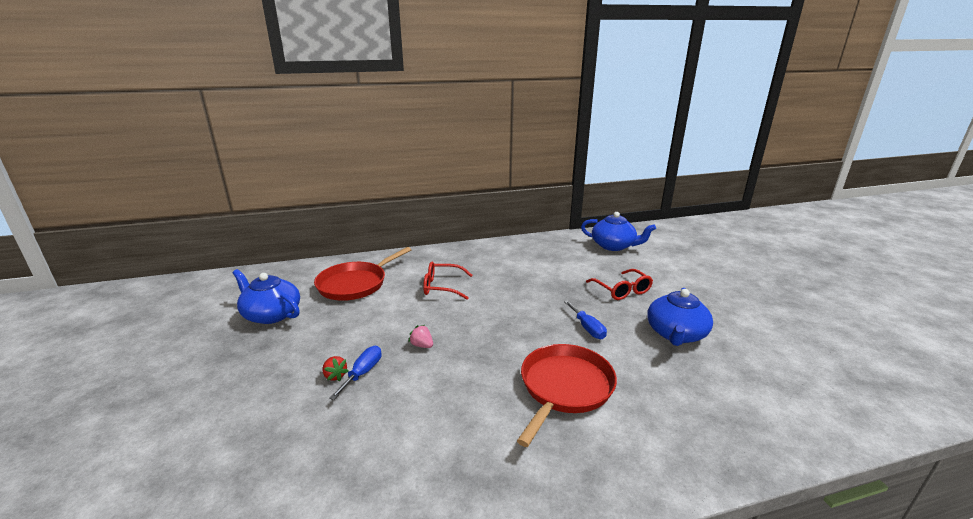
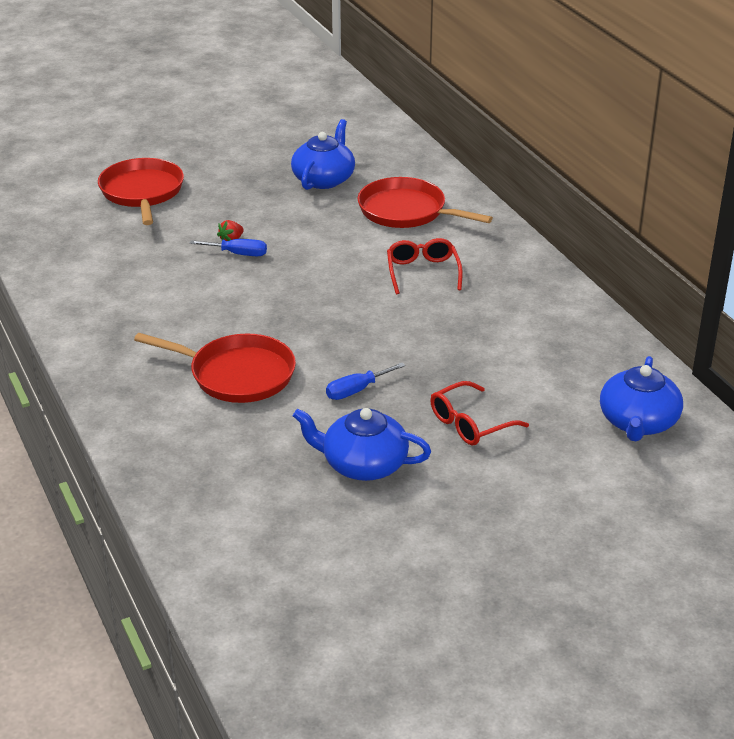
camera: 80 degrees right, 10 degrees up
pink strawberry [409,325,433,348] -> none
none -> red pan [98,158,184,225]

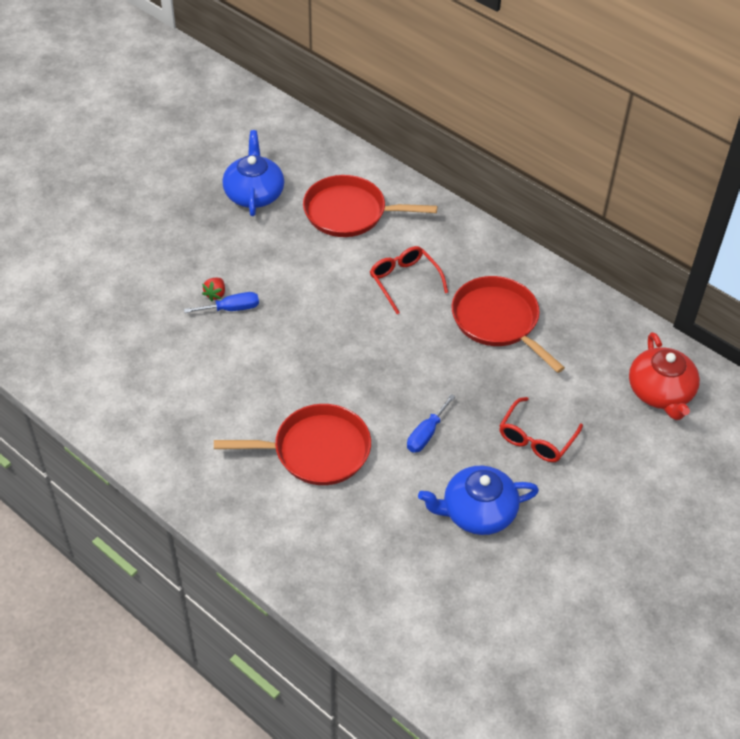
camera: 25 degrees left, 15 degrees up
red pan [98,158,184,225] -> red pan moved to [451,276,565,373]
blue teapot [600,356,683,442] -> red teapot [629,332,700,420]

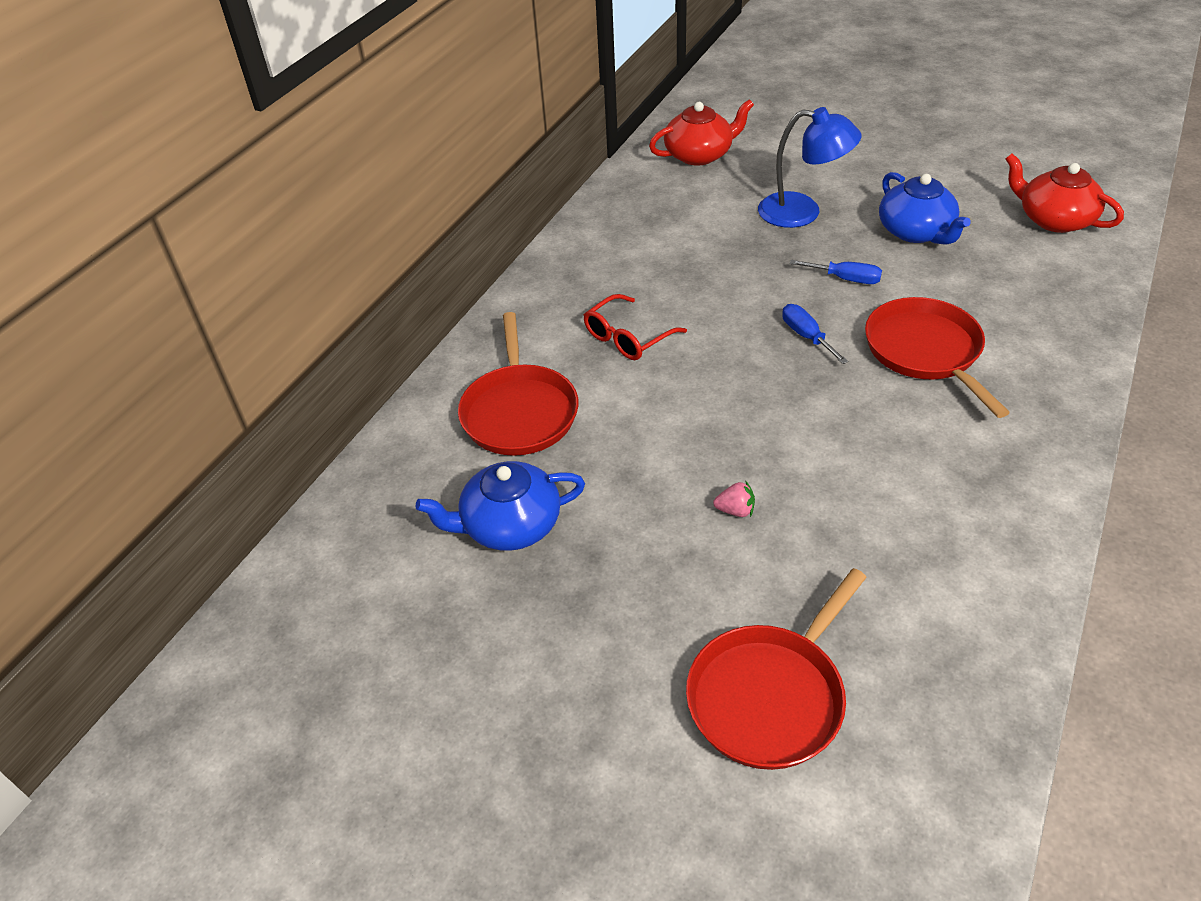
camera: 100 degrees left, 5 degrees down
blue screwdriver [184,292,259,313] -> blue screwdriver moved to [782,304,848,364]
red strawberry [202,278,225,301] -> pink strawberry [713,480,755,517]
red pan [451,276,565,373] -> red pan moved to [686,568,867,770]
red glasses [499,397,583,462] -> blue lamp [758,107,862,228]
none -> red teapot [1006,154,1124,233]

